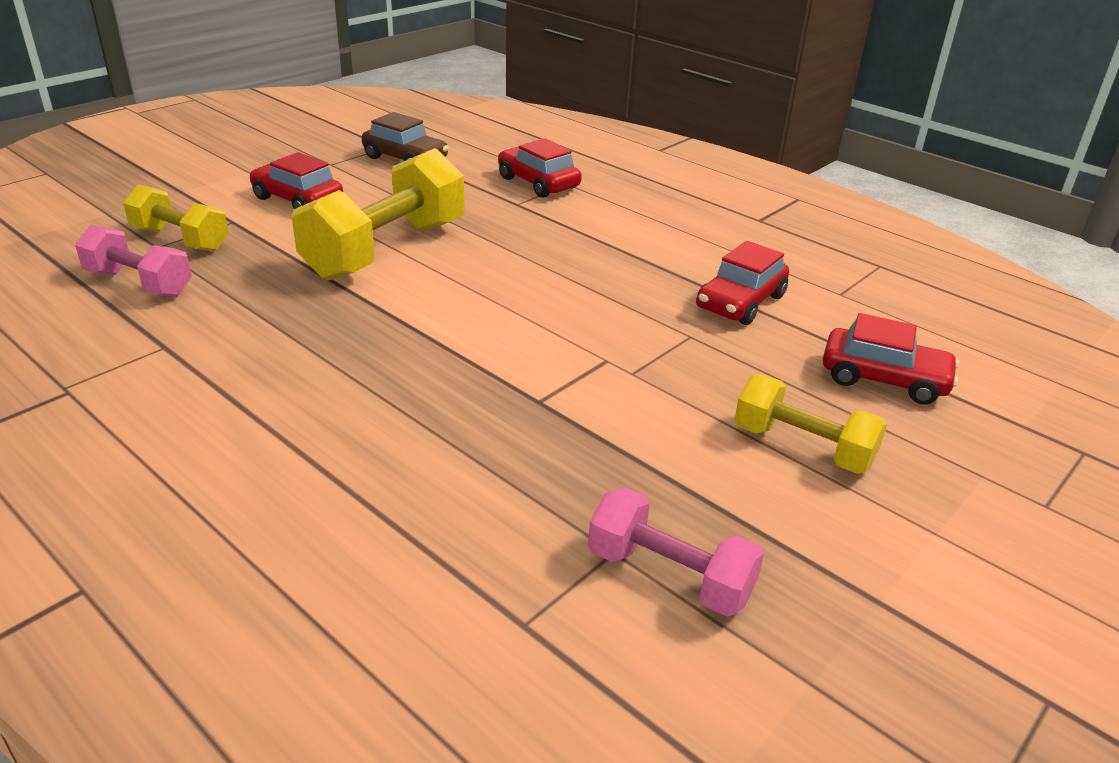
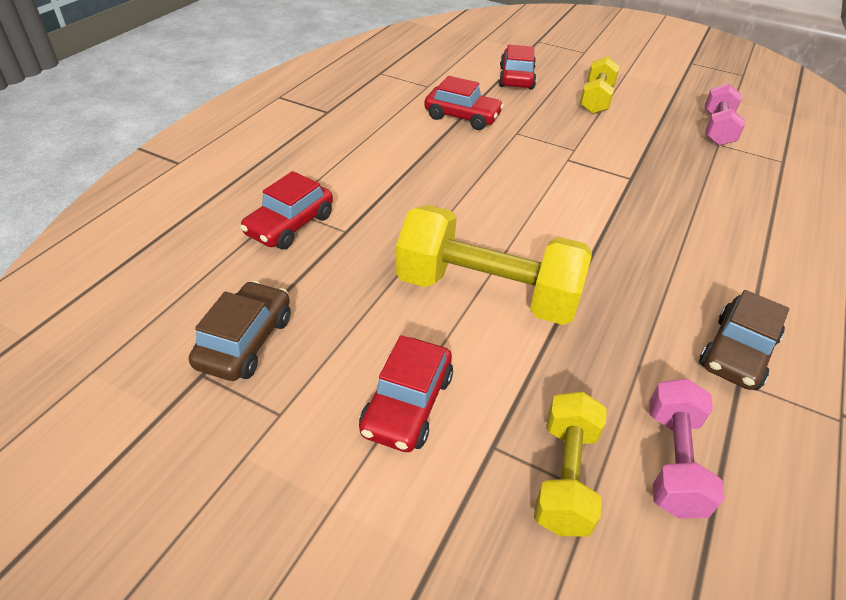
camera: 105 degrees left, 10 degrees up
none -> brown car [699,290,789,390]

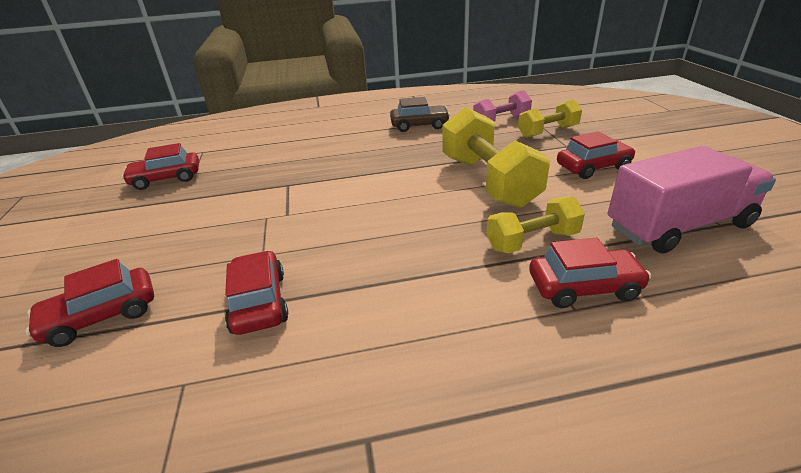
camera: 125 degrees left, 10 degrees down
brown car [189,281,291,381] -> pink truck [608,146,776,253]
yellow dumbbell [580,56,620,114] -> yellow dumbbell moved to [486,196,585,253]
pink dumbbell [705,84,745,146] -> red car [121,143,199,190]

